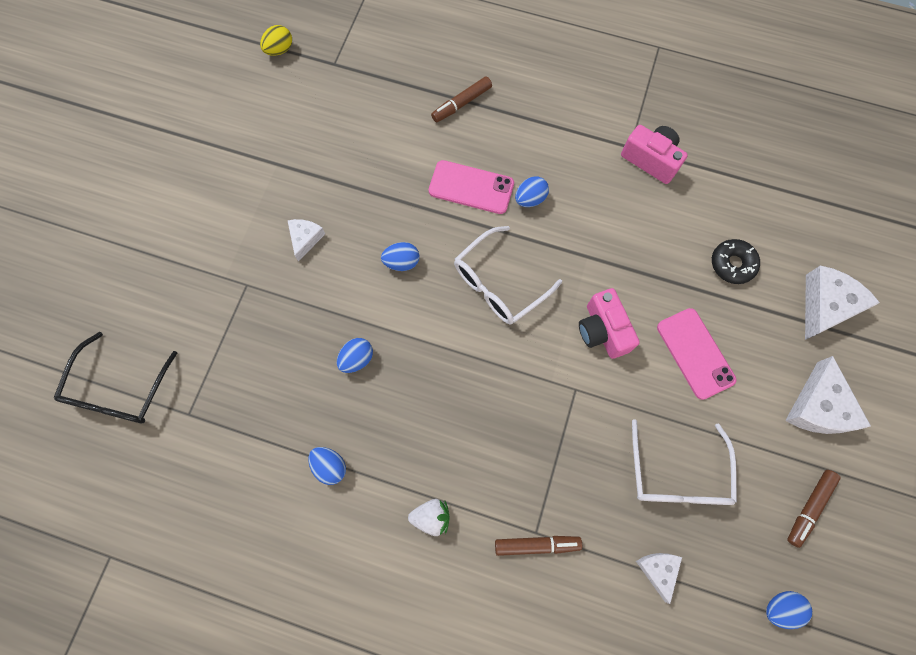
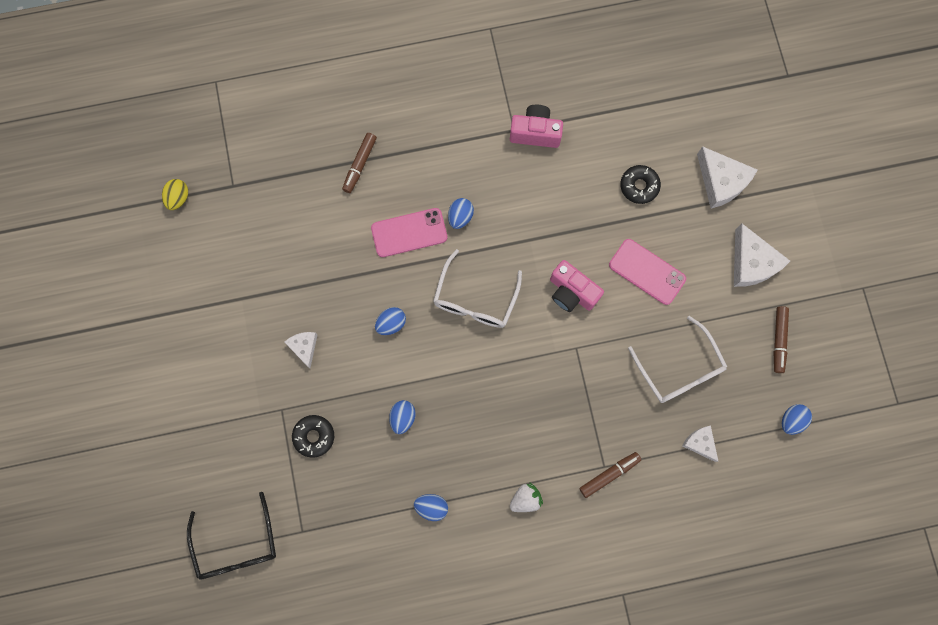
camera: 30 degrees left, 5 degrees up
white cheese [805,265,880,340] -> white cheese turned 135 degrees clockwise [697,146,758,208]
none -> black donut [292,415,334,458]

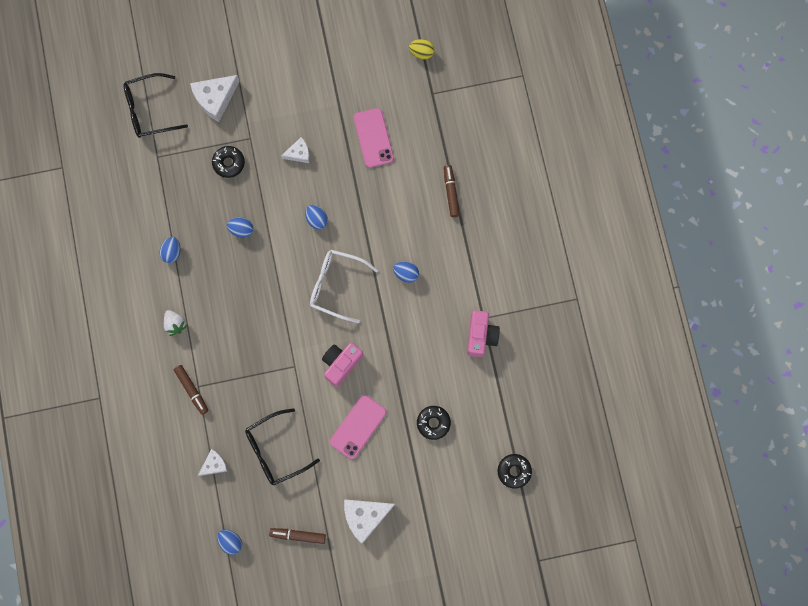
camera: 90 degrees right, 0 degrees up
brown marker [342,133,377,193] -> brown marker turned 60 degrees clockwise [444,165,460,217]
pink phone [371,208,447,257] -> pink phone moved to [353,108,394,168]
white glasses [628,316,728,403] -> black glasses [245,408,320,485]
white cheese [697,146,758,208] -> white cheese moved to [190,75,240,122]
none -> black donut [498,454,532,489]

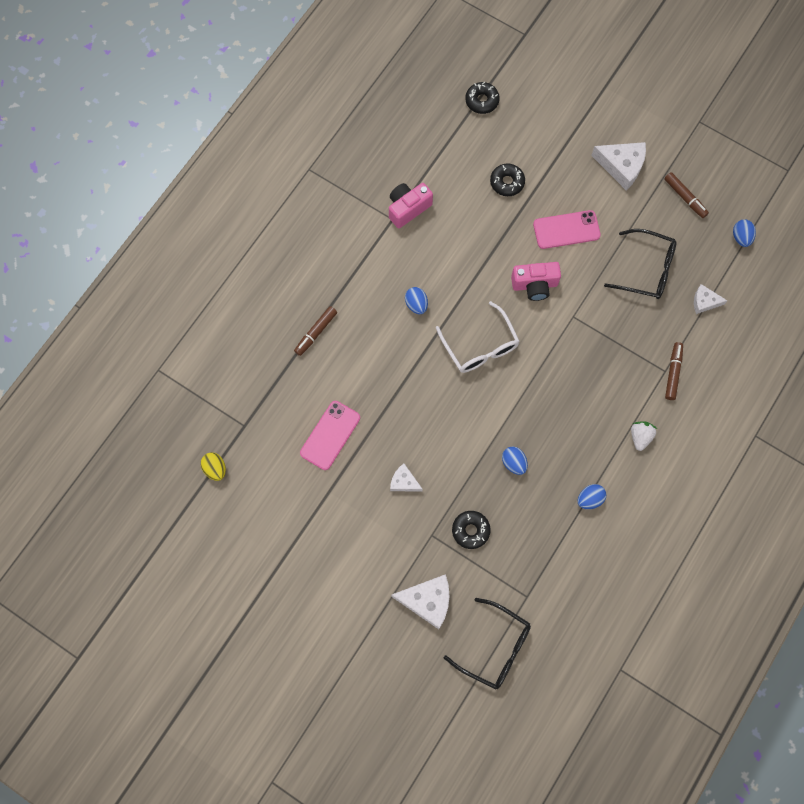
camera: 135 degrees left, 5 degrees down
blue egg [305,205,328,230] -> none

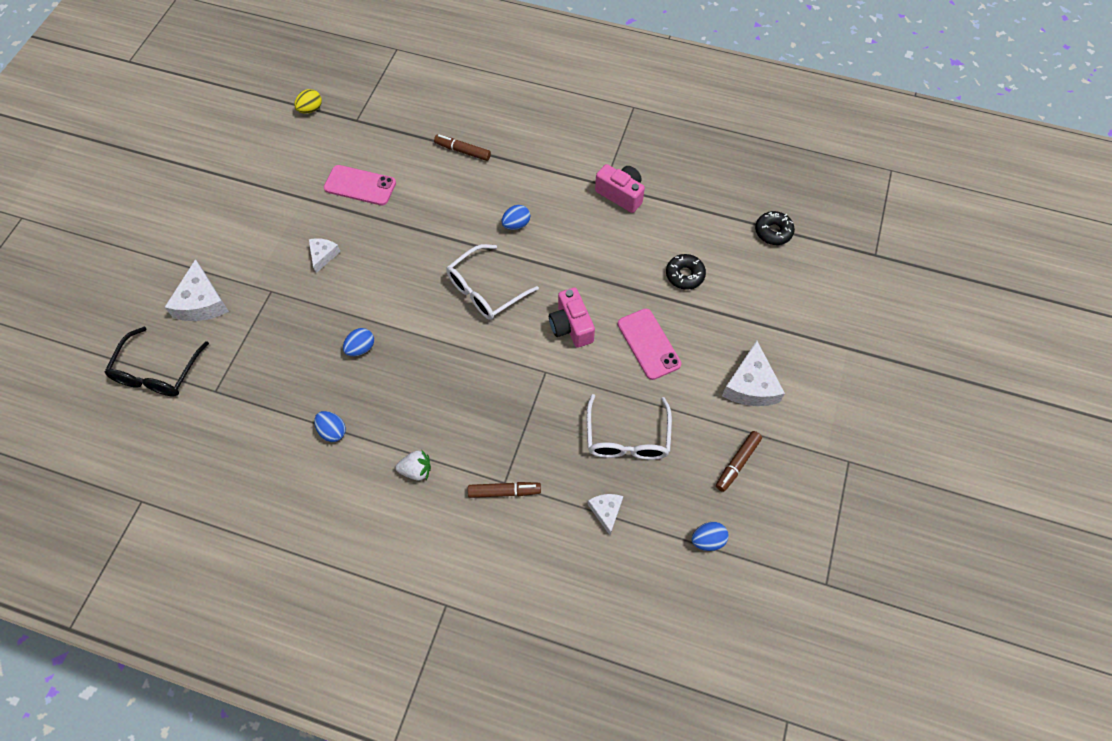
camera: 75 degrees right, 10 degrees down
black donut [452,511,490,549] -> none
black glasses [604,229,677,299] -> white glasses [587,394,672,460]

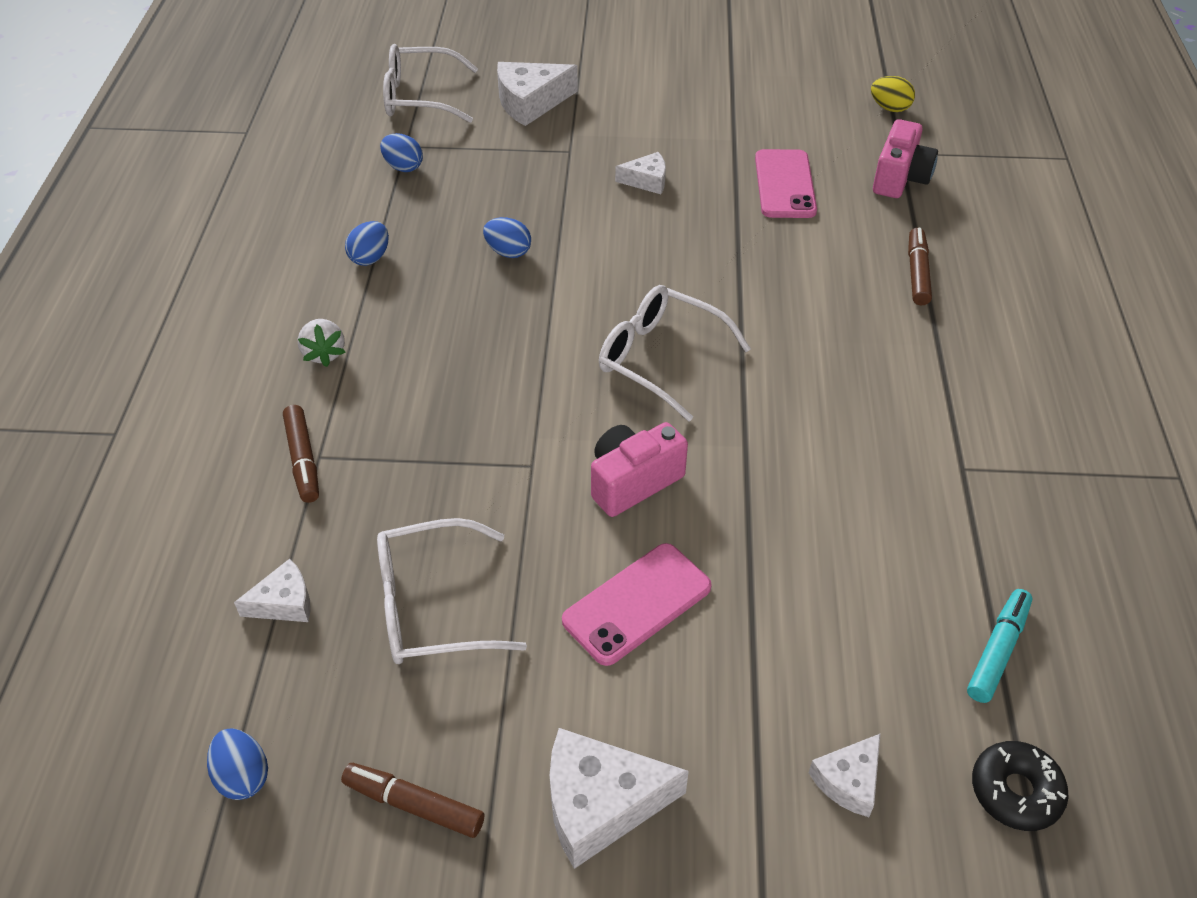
camera: 75 degrees right, 15 degrees down
black glasses [104,327,209,397] -> white glasses [383,44,478,123]
blue egg [502,205,530,230] -> blue egg moved to [380,133,423,172]
pink camera [595,164,645,213] -> pink camera moved to [873,119,938,198]
black donut [666,254,706,290] -> none
none -> white cheese [809,733,881,817]
none -> turquoise marker [967,589,1032,703]

